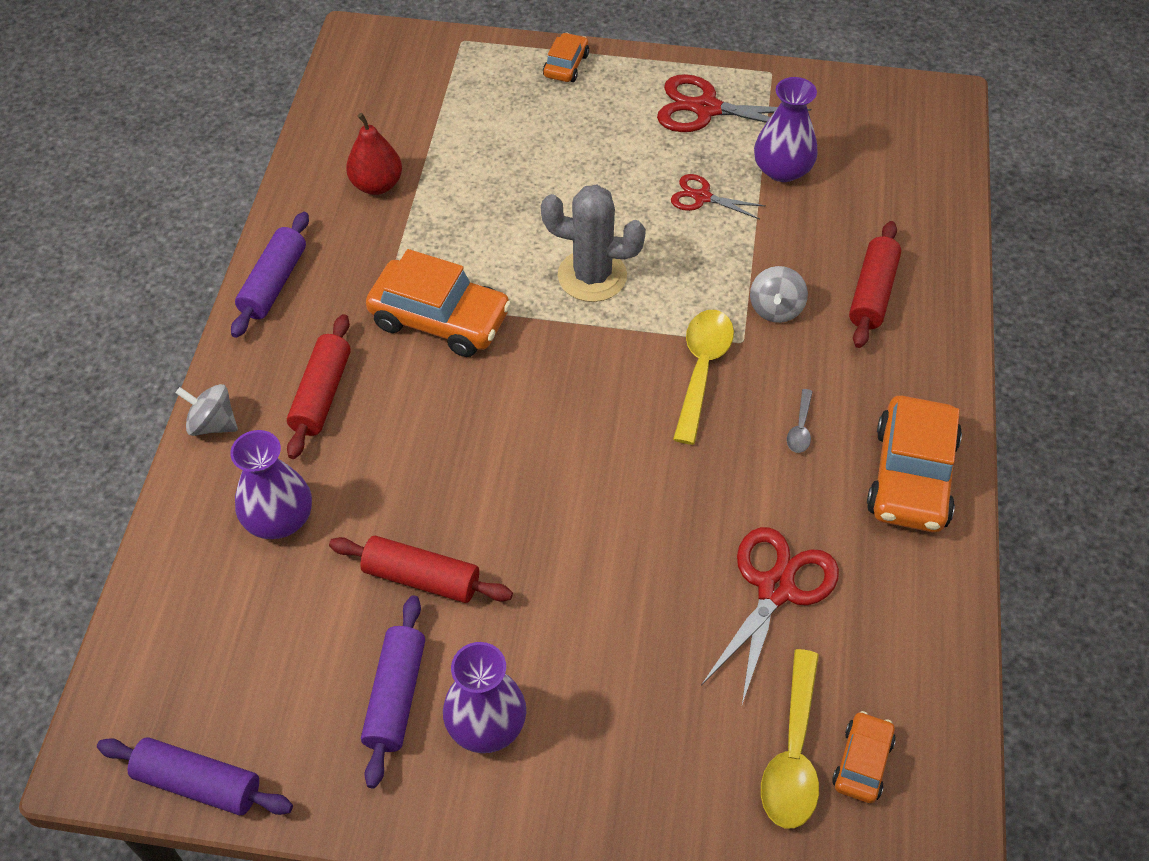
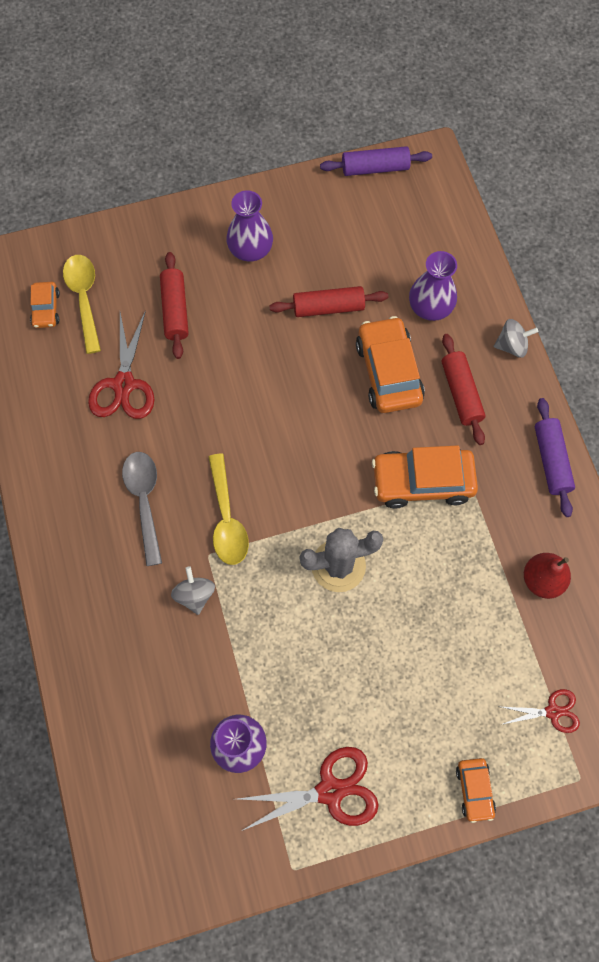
camera: 155 degrees right, 15 degrees up
purple rolling pin [361,595,425,788] -> none
red scissors [671,174,765,219] -> red scissors moved to [502,689,580,733]
grey spoon [787,389,813,453] -> grey spoon [122,452,162,566], size x2.05
red rolling pin [849,221,901,348] -> red rolling pin moved to [160,252,189,359]
orange car [867,396,962,533] -> orange car moved to [356,316,425,413]

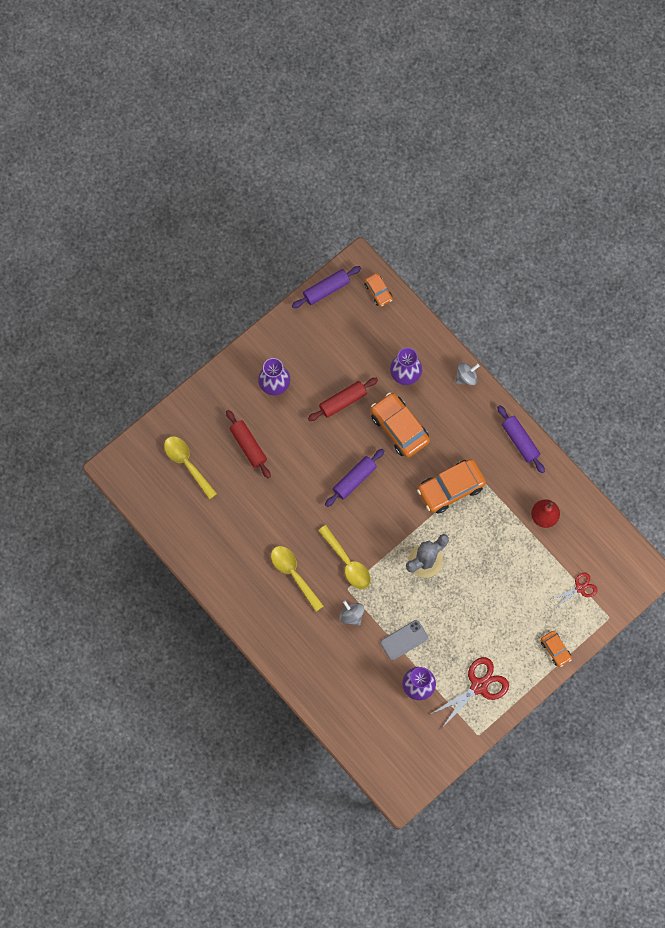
camera: 25 degrees left, 5 degrees up
orange car [30,282,60,328] -> orange car moved to [364,273,393,307]
red scissors [88,310,155,419] -> none
grey spoon [122,452,162,566] -> yellow spoon [271,546,324,612]
red rolling pin [442,334,486,445] -> none
none -> purple rolling pin [325,449,384,507]
none -> grey phone [380,620,428,660]

